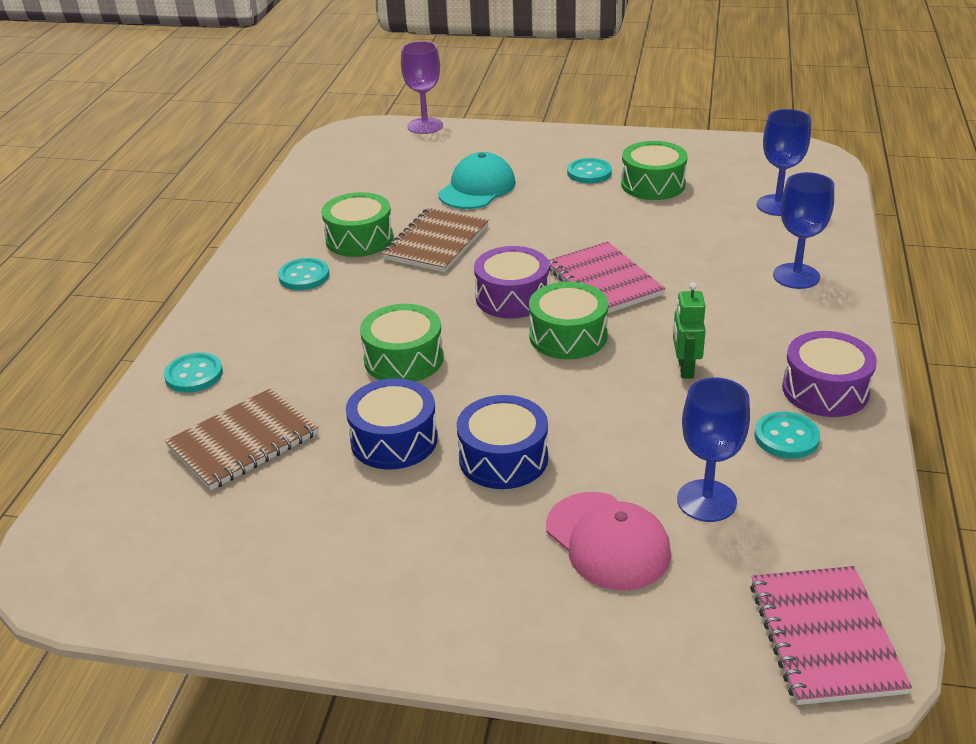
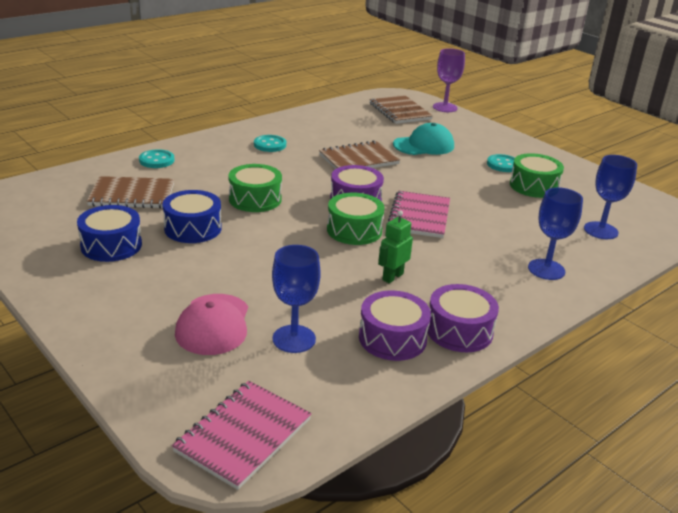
camera: 35 degrees right, 5 degrees down
green drum [321,192,393,257] -> none
blue drum [457,395,548,489] -> blue drum moved to [77,205,142,262]
turquoise button [754,412,820,459] -> purple drum [359,291,431,361]
none -> brown notebook [369,95,433,124]

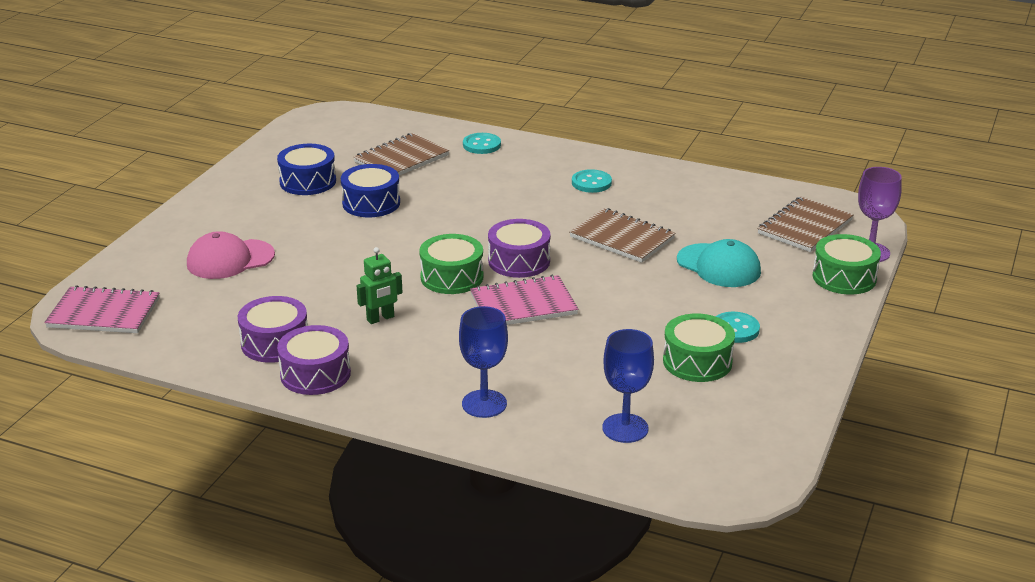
camera: 65 degrees right, 0 degrees up
brown notebook [87,176,174,209] -> brown notebook turned 75 degrees clockwise [353,133,449,176]
green drum [228,164,282,212] -> green drum moved to [813,234,881,295]
blue goblet [272,245,321,353] -> none
green robot [378,210,413,283] -> green robot turned 135 degrees clockwise [357,247,403,324]

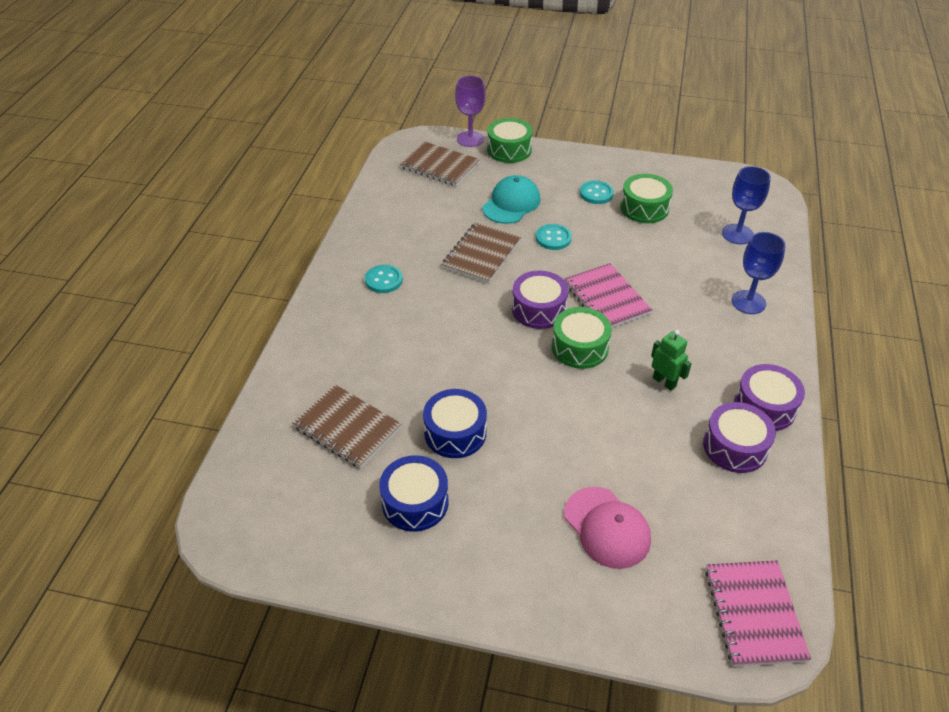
camera: 100 degrees left, 15 degrees up
turquoise button [463,133,501,154] -> turquoise button moved to [536,224,572,250]

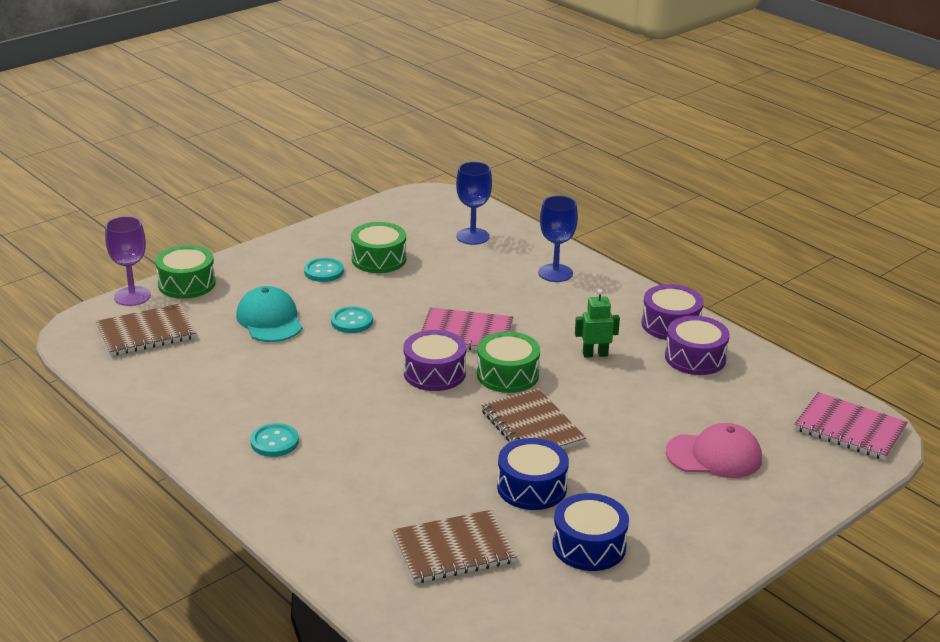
camera: 55 degrees left, 15 degrees down
brown notebook [442,222,521,283] -> brown notebook moved to [481,388,586,449]

